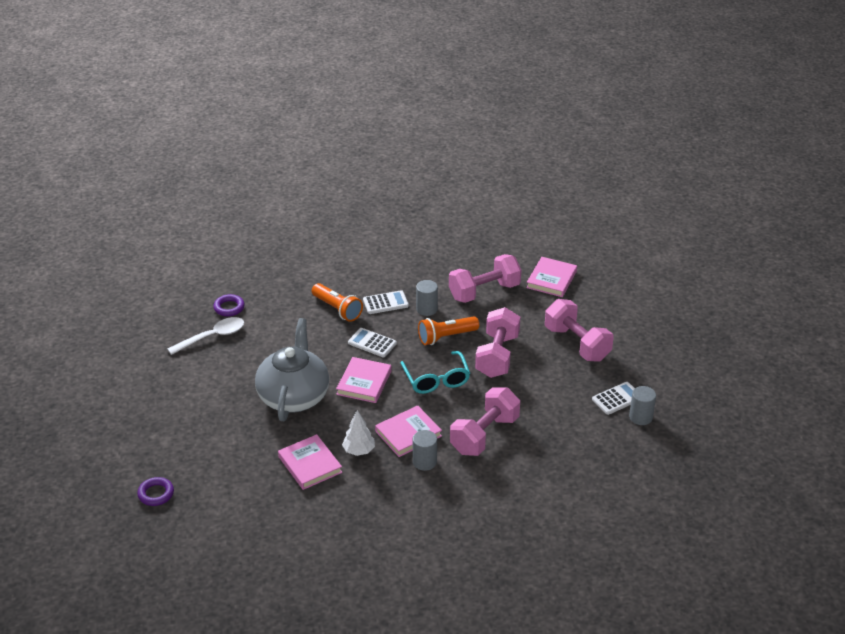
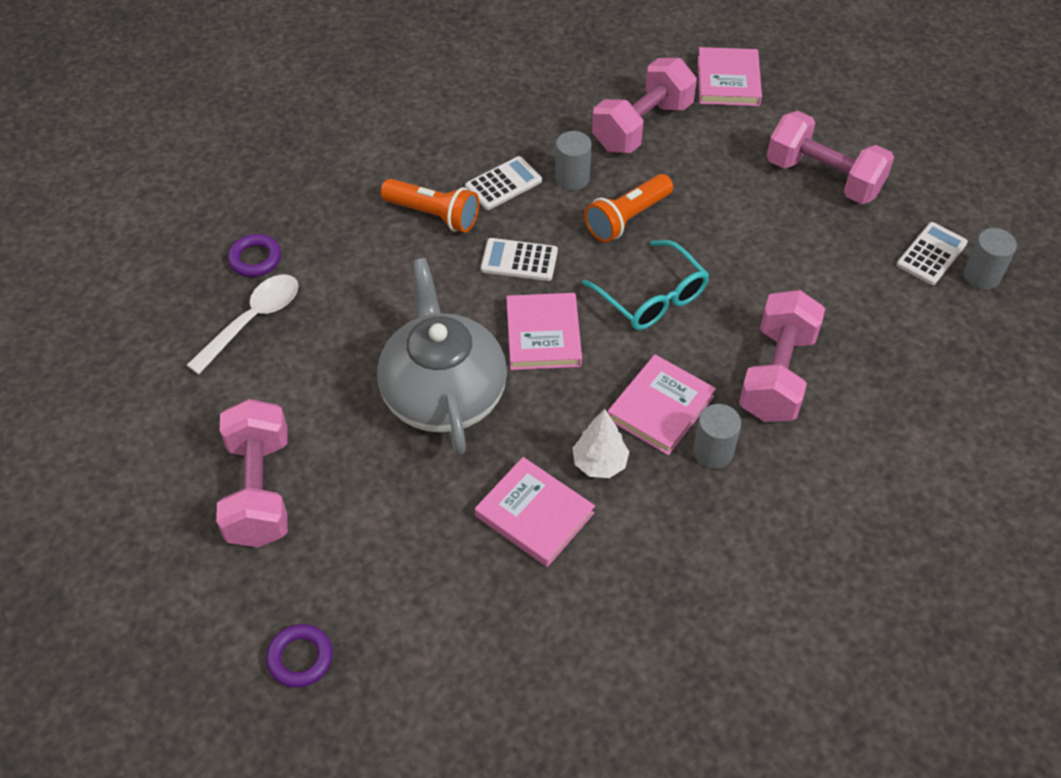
camera: 20 degrees left, 15 degrees up
pink dumbbell [475,307,520,378] -> pink dumbbell moved to [216,399,288,547]

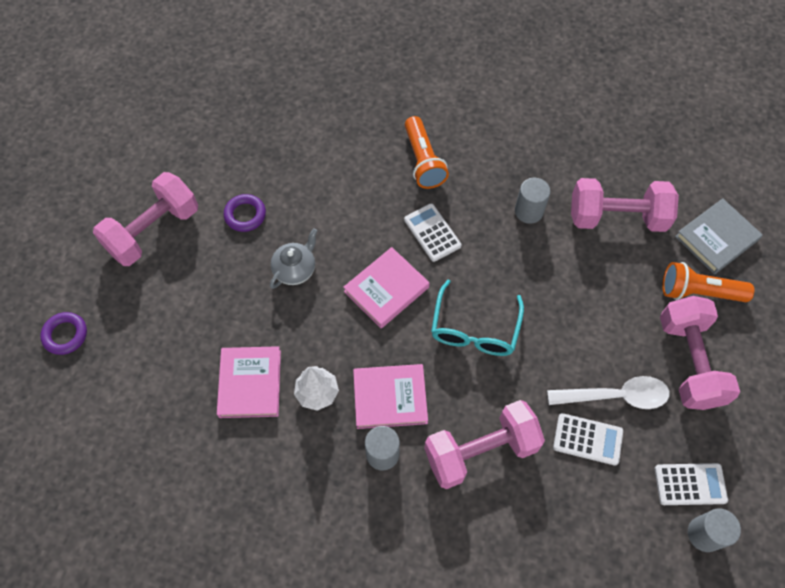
camera: 50 degrees right, 10 degrees up
white spoon [187,274,298,375] -> white spoon moved to [547,376,670,409]
purple ring [228,234,281,277] -> purple ring moved to [224,194,266,232]
grey teapot [377,258,507,455] -> grey teapot [270,228,318,289], size x0.46
white calculator [465,156,542,210] -> white calculator moved to [553,413,623,466]
orange flashlight [584,174,673,243] -> orange flashlight moved to [662,262,754,302]
pink book [698,47,762,106] -> grey book [675,198,763,274]

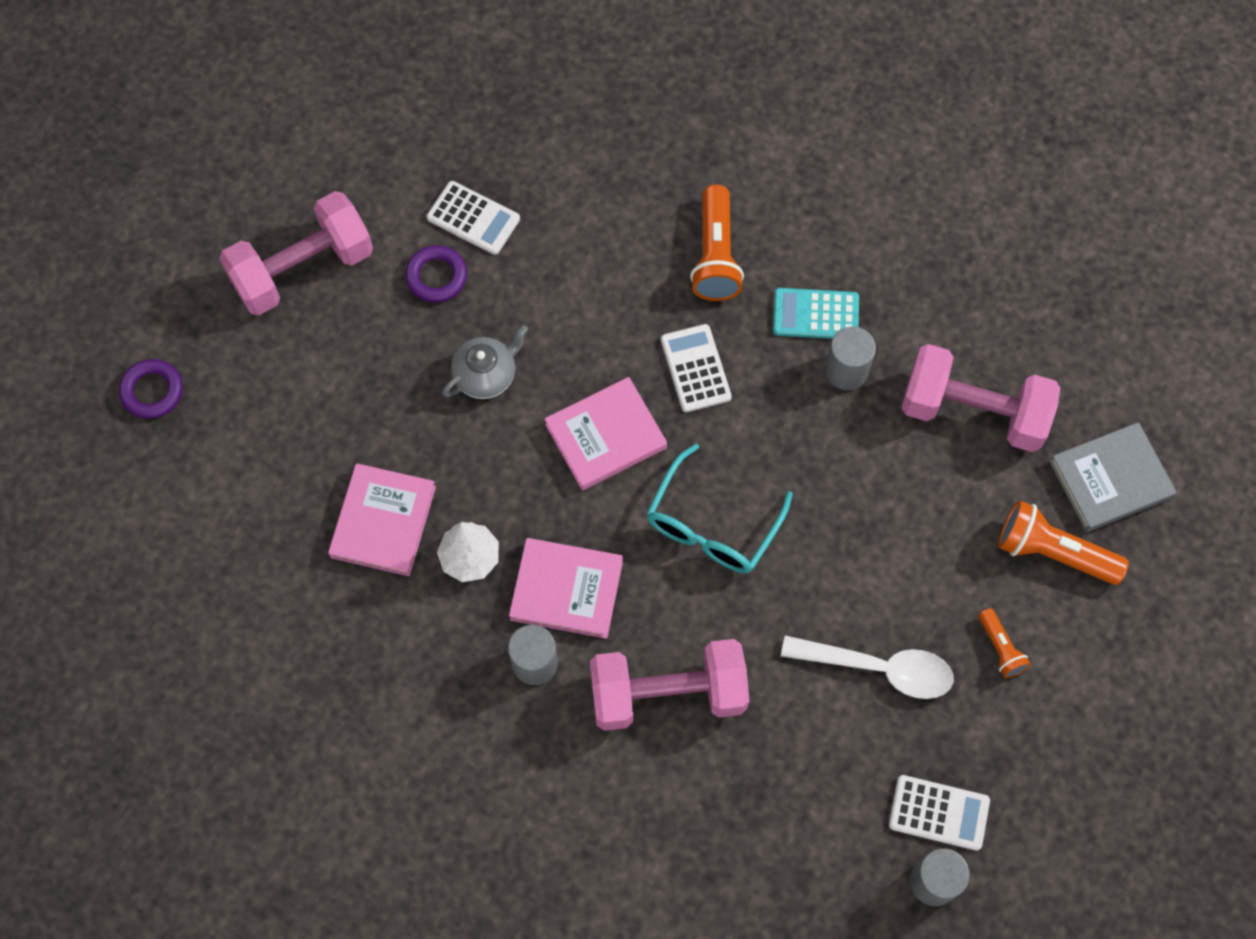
camera: 15 degrees right, 5 degrees up
white calculator [553,413,623,466] -> white calculator moved to [427,181,520,255]
pink dumbbell [660,296,740,410] -> orange flashlight [979,608,1031,678]
none -> turquoise calculator [773,288,859,339]

